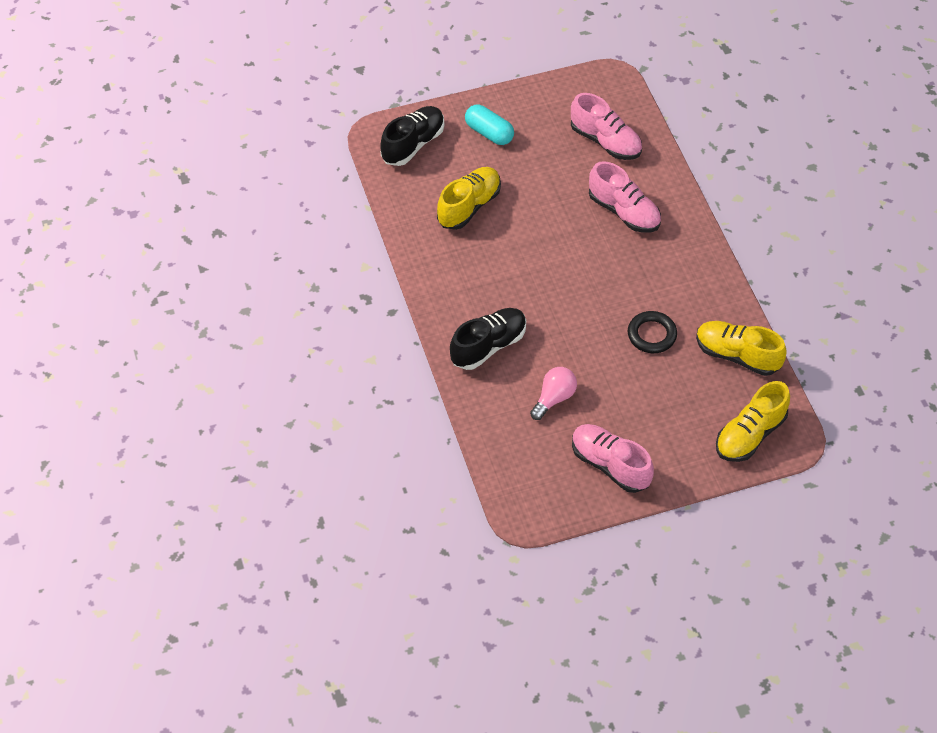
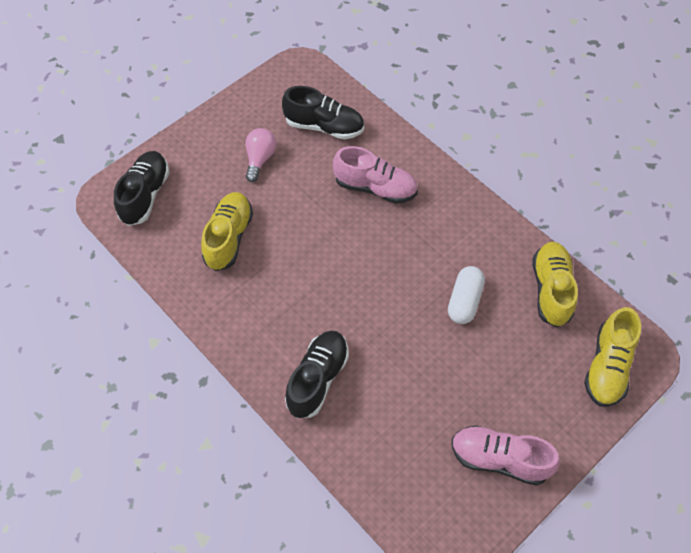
camera: 25 degrees left, 5 degrees up
turquoise capsule [465,105,514,145] -> none
pink light bulb [530,367,577,420] -> pink light bulb moved to [245,128,276,182]
pink shoe [571,93,642,160] -> black shoe [282,86,364,139]
black ring [628,311,677,353] -> white capsule [448,266,485,324]
yellow shoe [696,321,787,376] -> yellow shoe turned 90 degrees clockwise [532,242,578,327]

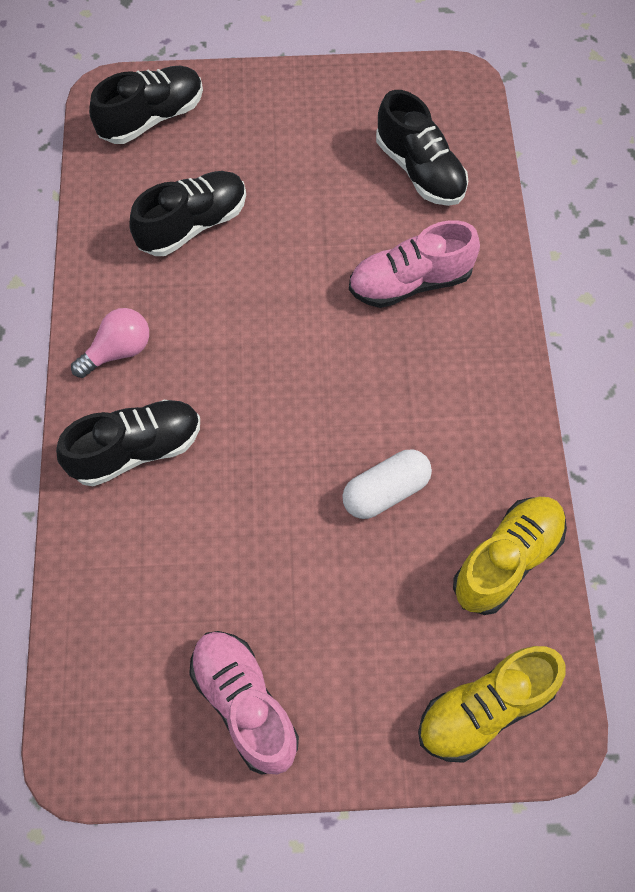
camera: 40 degrees right, 5 degrees up
yellow shoe [201,192,253,271] -> black shoe [129,171,246,256]
pink light bulb [245,128,276,182] -> pink light bulb moved to [71,308,149,378]
pink shoe [333,146,418,204] -> pink shoe turned 105 degrees clockwise [349,220,480,308]

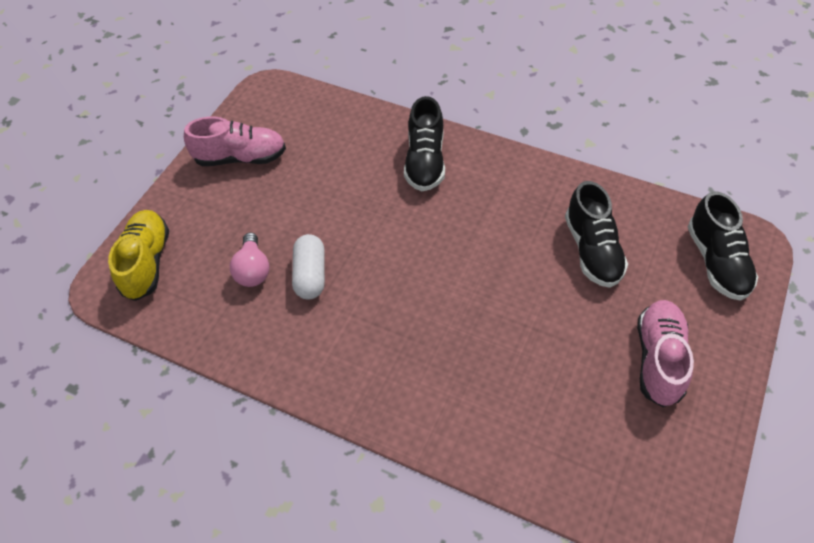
camera: 120 degrees right, 10 degrees down
pink light bulb [71,308,149,378] -> pink light bulb moved to [230,233,269,287]
pink shoe [349,220,480,308] -> pink shoe moved to [637,300,694,407]
black shoe [376,90,468,206] -> none
yellow shoe [453,497,567,615] -> none

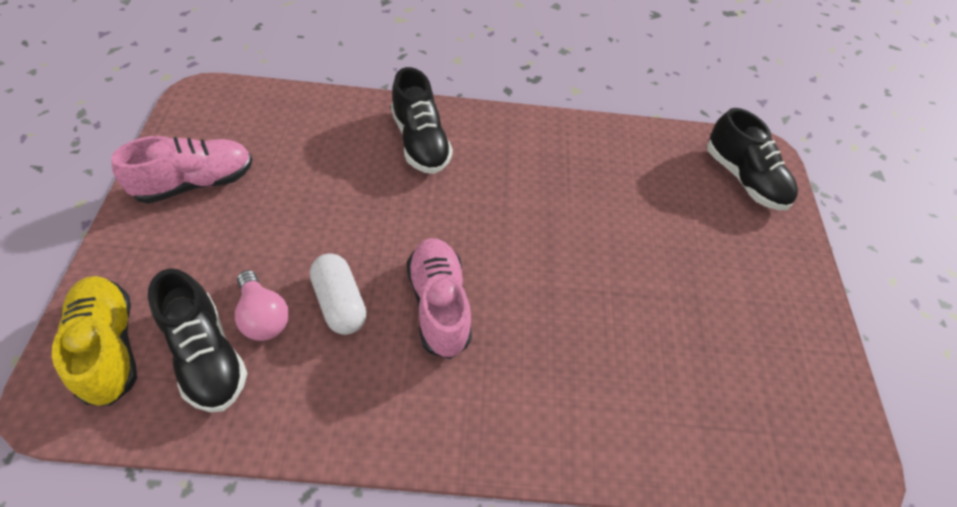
camera: 30 degrees left, 0 degrees up
black shoe [565,181,628,288] -> black shoe moved to [148,268,247,412]
pink shoe [637,300,694,407] -> pink shoe moved to [407,238,472,359]

